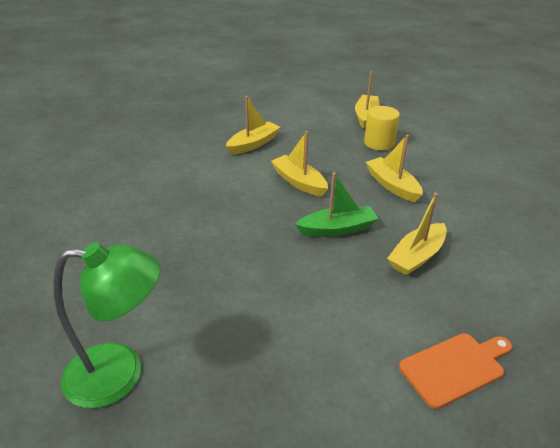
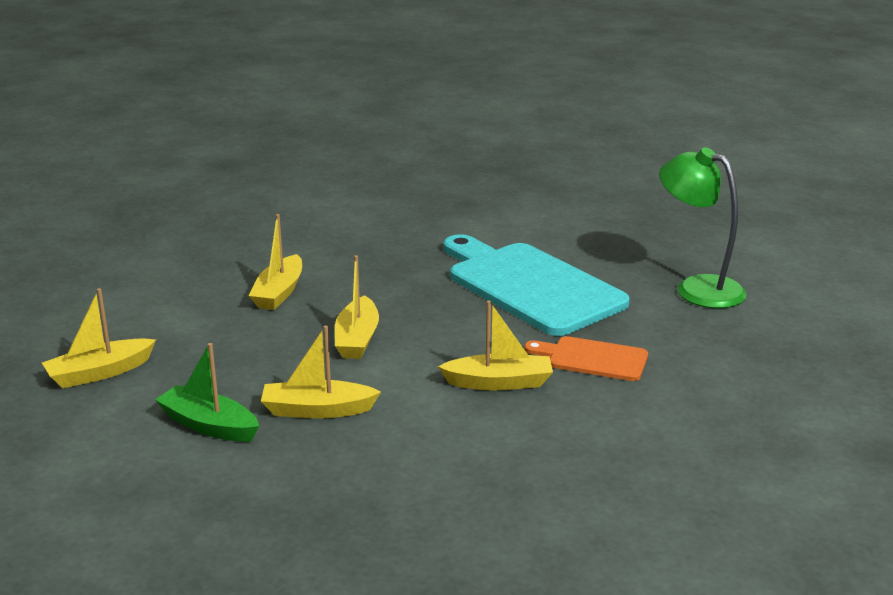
camera: 135 degrees left, 10 degrees down
green boat [295,172,378,237] -> green boat moved to [155,343,259,442]
yellow cylinder [364,106,400,150] -> none
yellow boat [387,193,447,276] -> yellow boat moved to [438,300,553,390]
orange cutting board [399,333,512,409] -> orange cutting board moved to [524,336,648,381]
none -> turquoise cutting board [443,234,630,336]

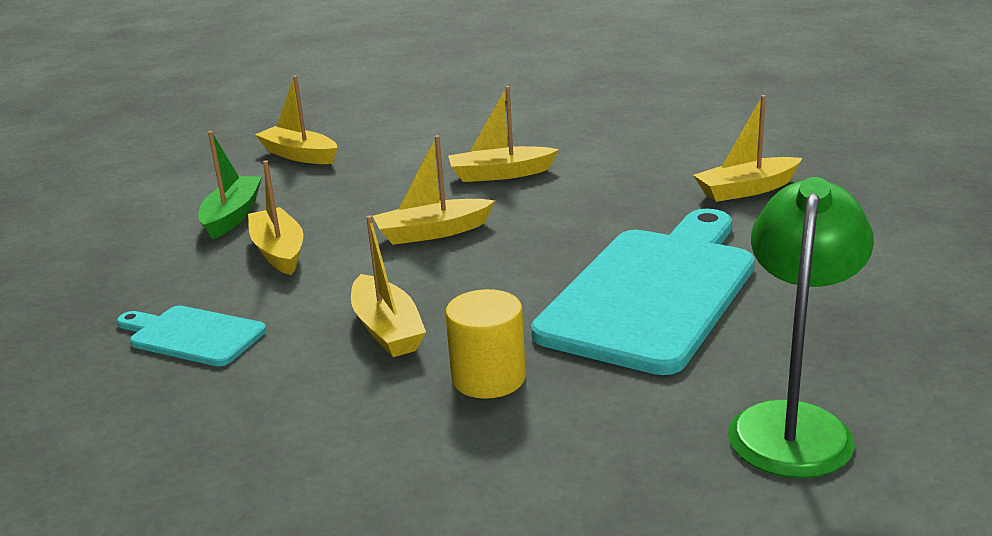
camera: 70 degrees right, 0 degrees up
orange cutting board [524,336,648,381] -> yellow cylinder [445,289,526,399]
none -> turquoise cutting board [117,306,266,366]
none -> yellow boat [693,95,802,202]

